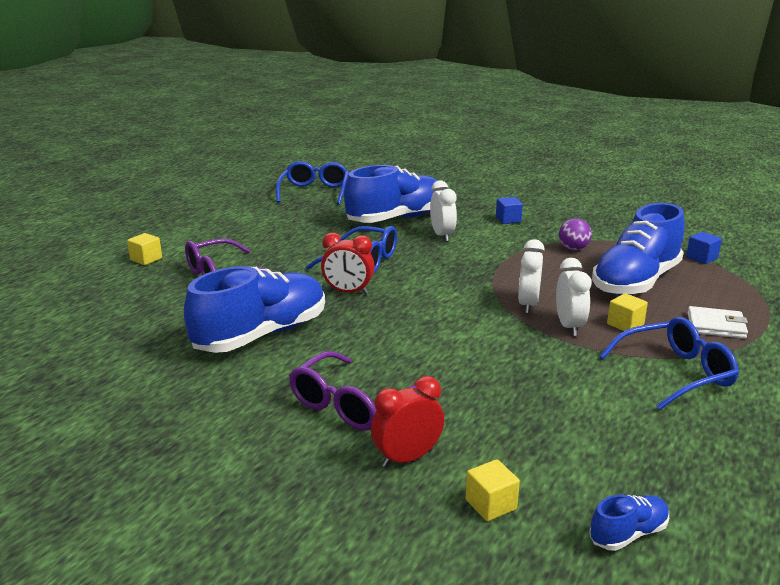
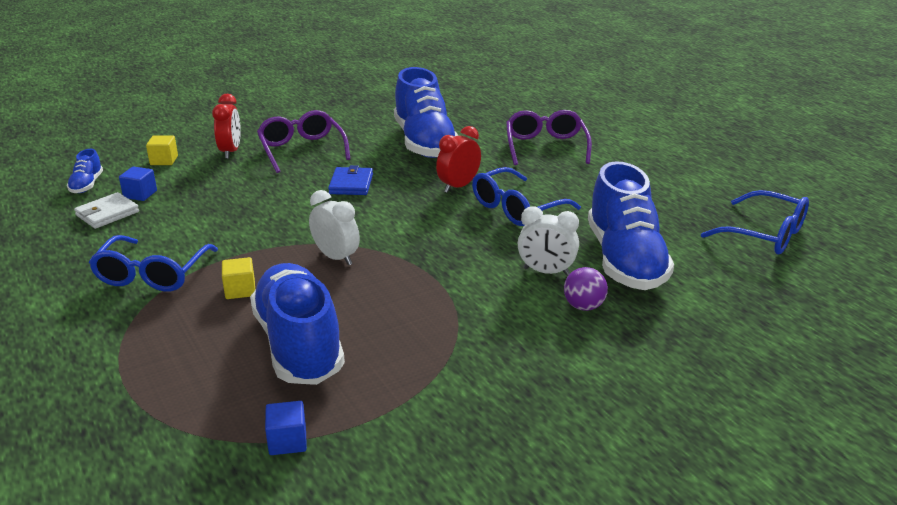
camera: 120 degrees right, 5 degrees up
yellow cube [127,233,162,265] -> none
blue cube [496,197,523,224] -> blue cube moved to [119,166,157,201]
white clock [556,258,591,336] -> none
purple ball [559,218,592,250] -> purple ball moved to [564,267,608,311]
white wallet [687,306,748,339] -> white wallet moved to [74,192,139,229]
none -> blue wallet [328,165,373,195]

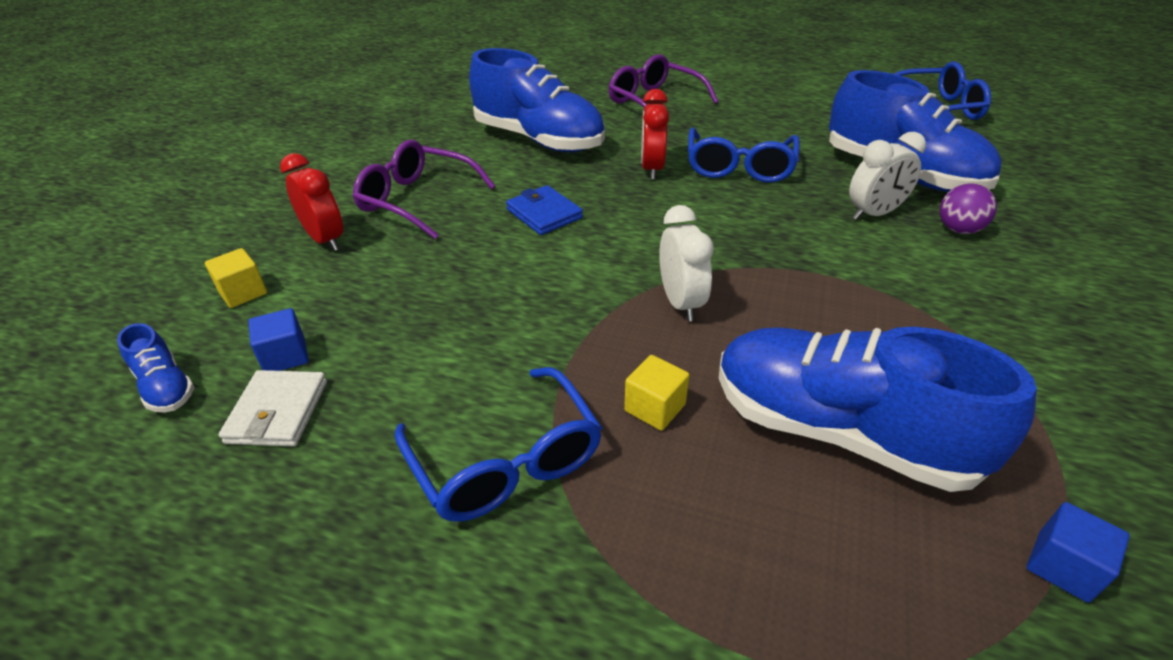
camera: 40 degrees left, 10 degrees up
white clock [309,190,360,265] -> white clock turned 75 degrees clockwise [659,205,714,321]

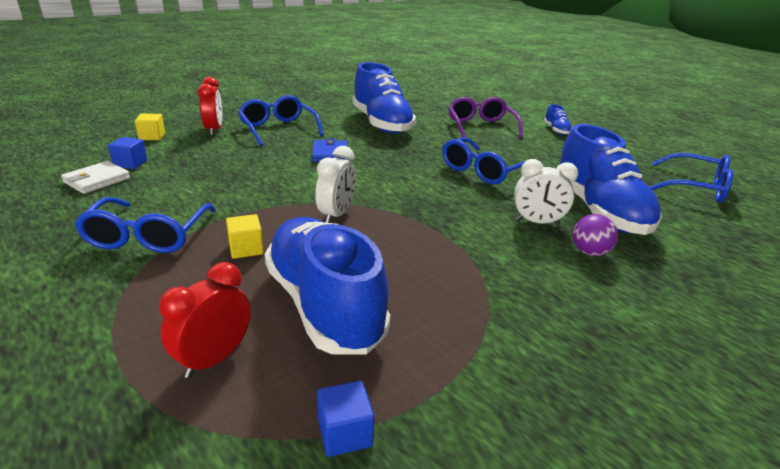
camera: 30 degrees right, 10 degrees down
blue shoe [117,323,195,412] -> blue shoe moved to [544,104,572,135]
purple glasses [353,140,495,239] -> blue glasses [238,95,323,146]
red clock [641,89,669,180] -> red clock moved to [159,262,251,378]

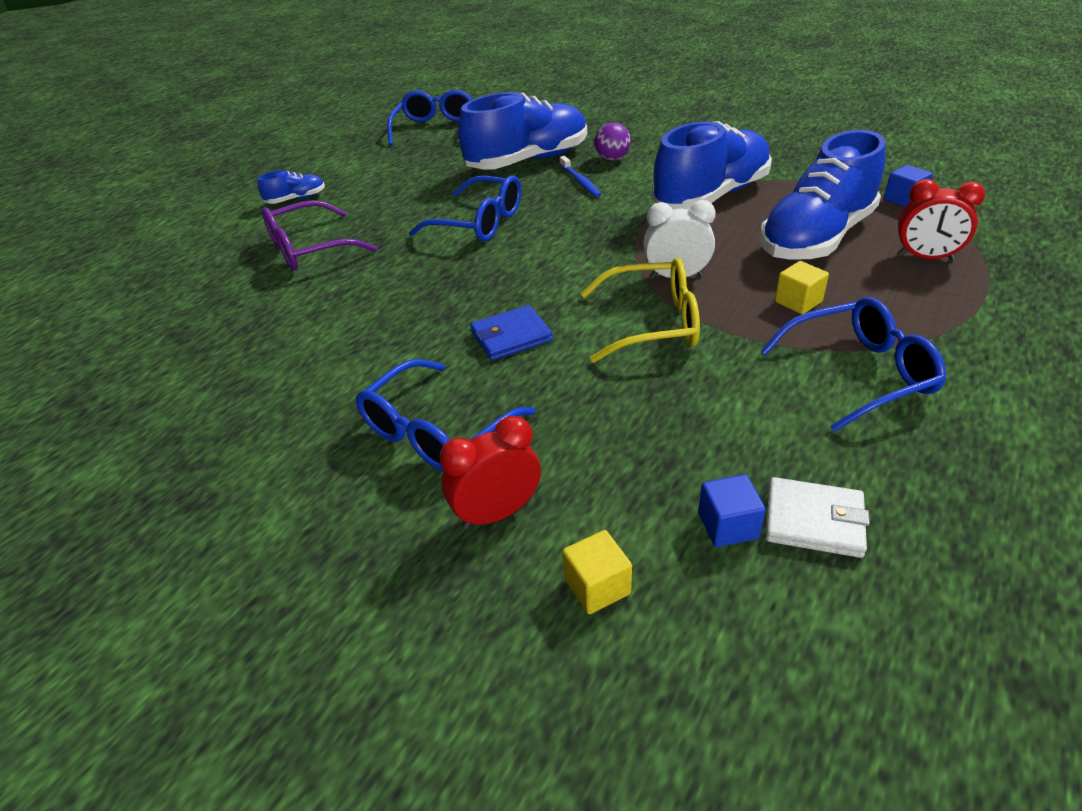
camera: 105 degrees left, 10 degrees up
blue shoe [352,62,416,134] -> blue shoe moved to [652,121,772,210]
white clock [514,159,578,225] -> blue toothbrush [560,156,602,197]
none -> yellow glasses [581,258,700,363]

